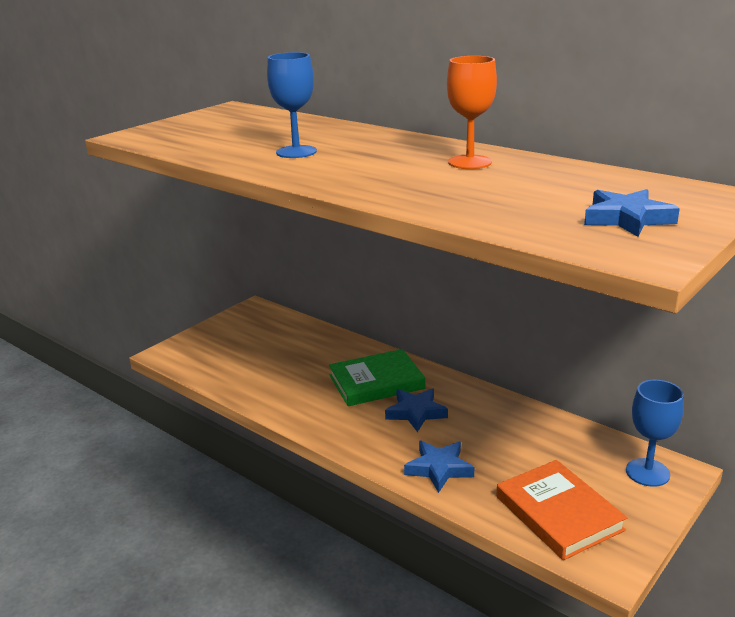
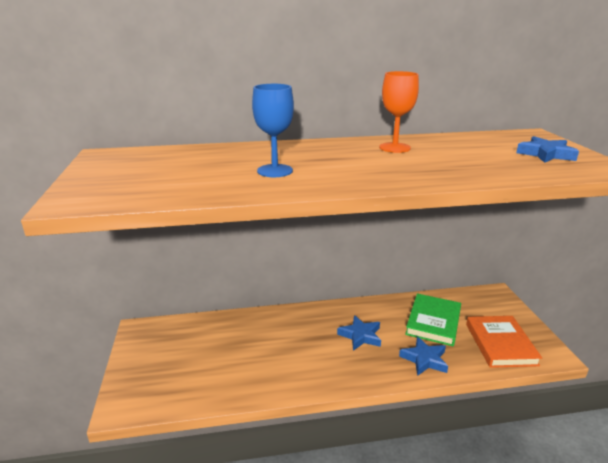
camera: 50 degrees left, 0 degrees up
green book [329,349,425,406] -> green book moved to [405,293,461,346]
orange book [496,460,628,560] -> orange book turned 75 degrees clockwise [466,316,542,368]
blue goblet [626,380,684,487] -> none

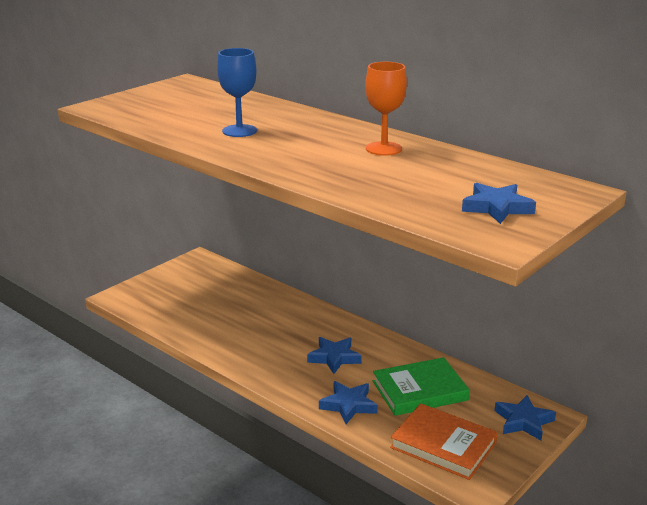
camera: 50 degrees right, 0 degrees up
orange book [466,316,542,368] -> orange book turned 75 degrees clockwise [390,403,498,480]
none -> blue star [495,395,556,440]

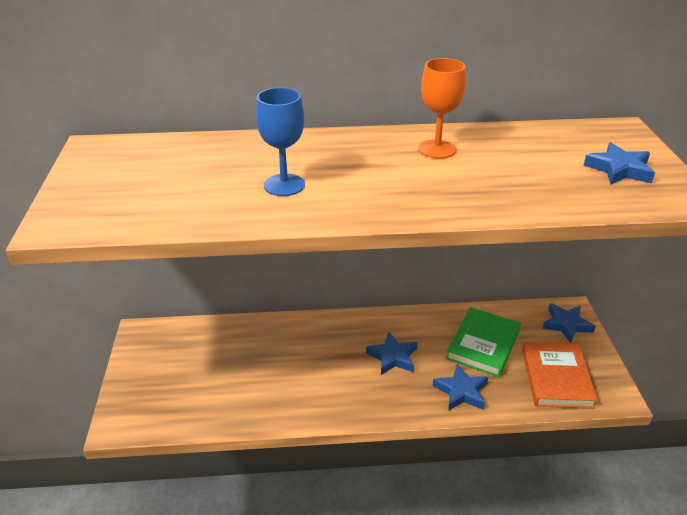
camera: 45 degrees left, 10 degrees up
orange book [390,403,498,480] -> orange book turned 75 degrees counterclockwise [522,342,598,409]

